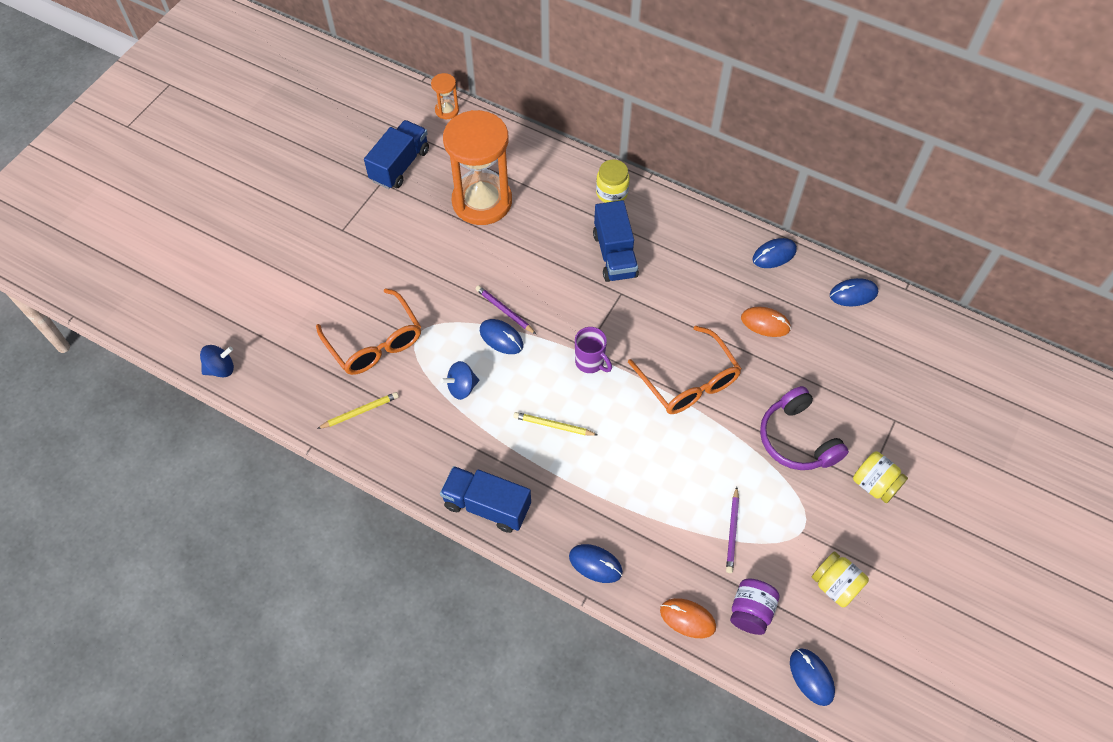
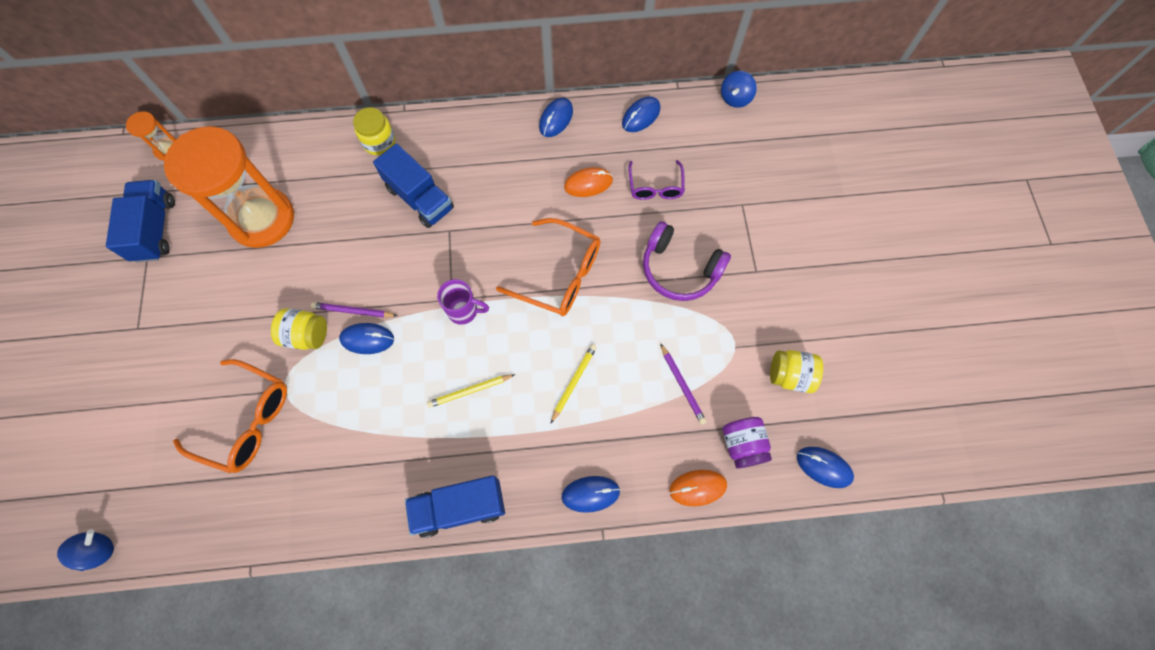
camera: 35 degrees left, 10 degrees up
yellow pencil [317,392,399,429] -> yellow pencil moved to [550,344,597,424]
blue spinning top [441,361,479,400] -> blue spinning top moved to [721,71,757,108]
yellow jar [853,451,908,503] -> yellow jar moved to [271,308,327,350]
none -> purple glasses [628,160,685,200]

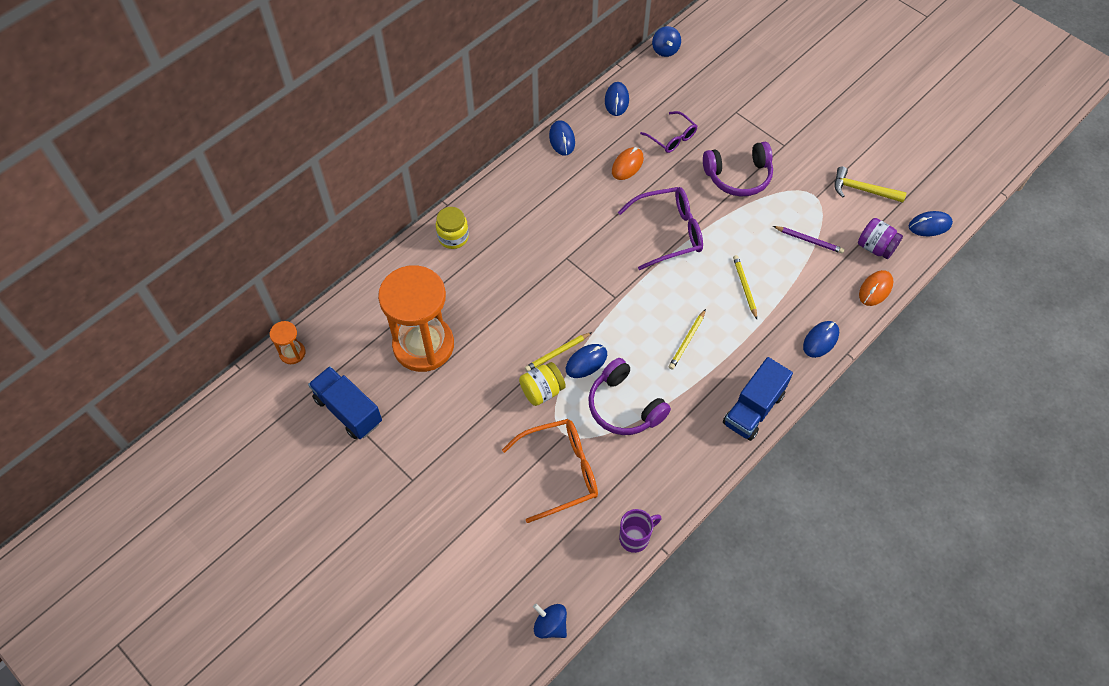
camera: 40 degrees left, 10 degrees down
blue spinning top [57,529,114,571] -> blue spinning top turned 45 degrees counterclockwise [533,603,567,638]
purple pencil [311,302,397,318] -> yellow pencil [525,332,592,372]
blue truck [373,143,454,228] -> none
purple mug [437,279,489,325] -> purple mug moved to [619,509,662,553]
orange glasses [496,218,600,316] -> purple glasses [618,187,703,270]
yellow jar [770,350,823,393] -> yellow hammer [834,166,906,203]
none -> purple headphones [588,358,671,435]

